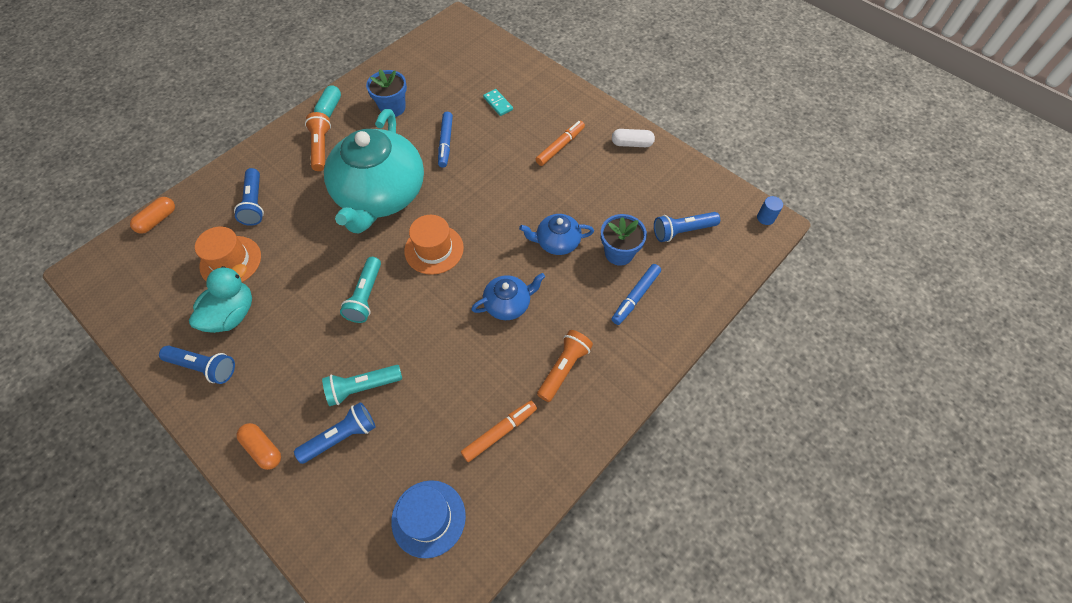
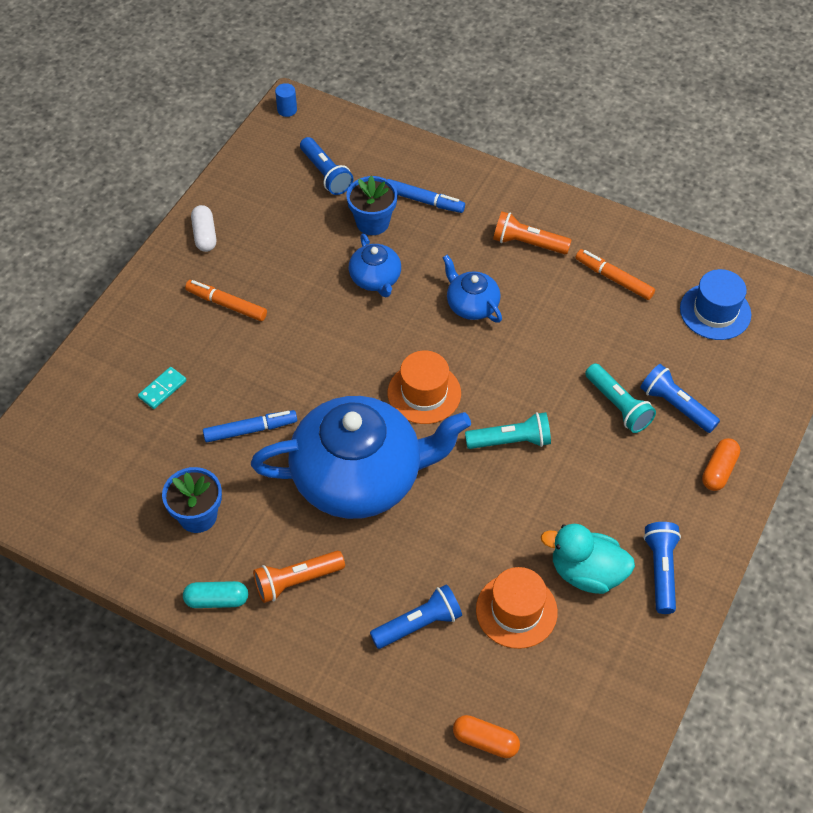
camera: 105 degrees left, 5 degrees down
turquoise teapot [324,109,424,234] -> blue teapot [251,396,471,519]

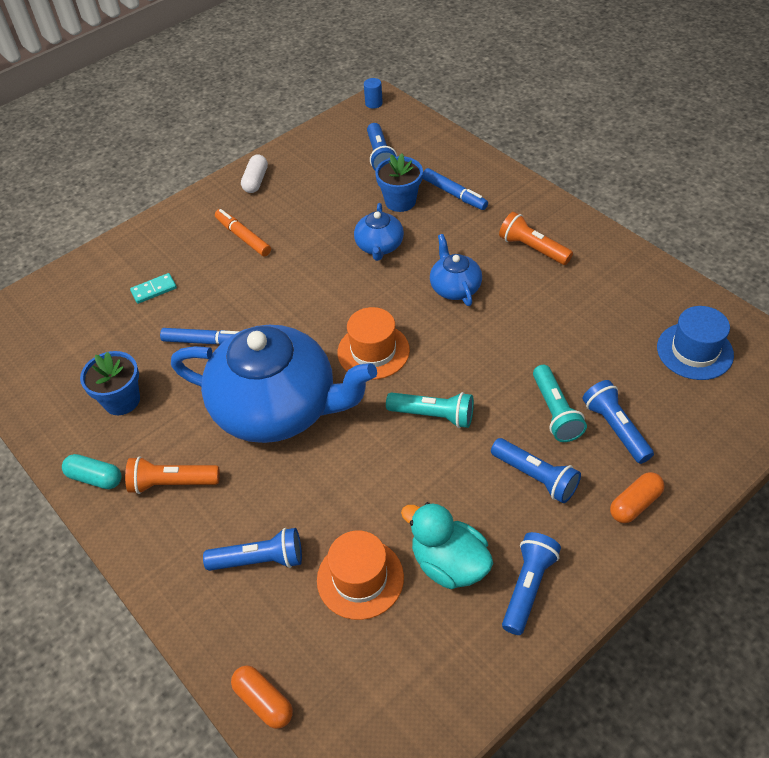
camera: 25 degrees right, 5 degrees down
orange marker [576,249,655,300] -> none
none -> blue flashlight [491,438,581,503]

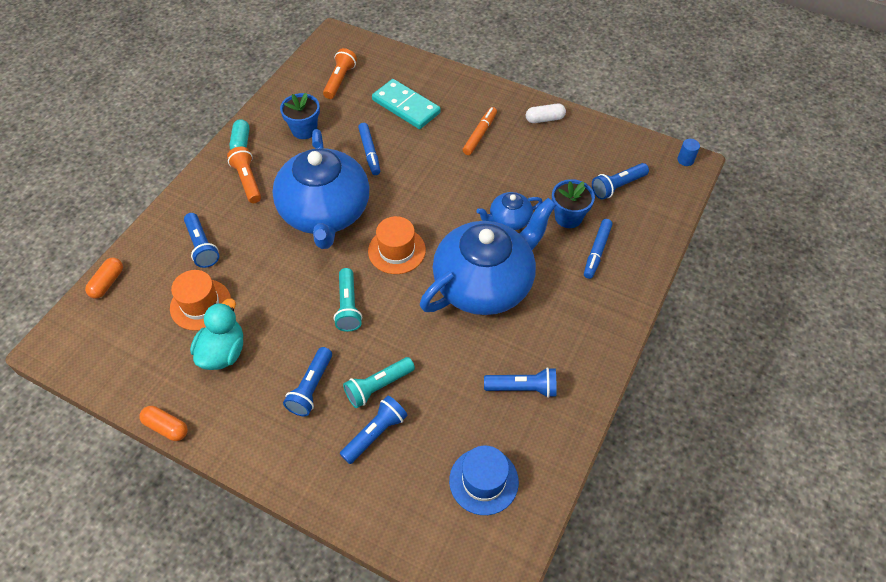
camera: 65 degrees right, 5 degrees up
turquoise domino [130,273,177,304] -> turquoise domino [372,79,441,129], size x2.07
blue teapot [430,234,482,306] -> blue teapot [420,198,556,315], size x2.23
orange flashlight [499,212,573,265] -> orange flashlight moved to [323,48,357,99]
blue flashlight [502,532,561,635] -> blue flashlight moved to [484,367,557,398]
orange capsule [610,472,665,523] -> orange capsule moved to [139,406,188,441]

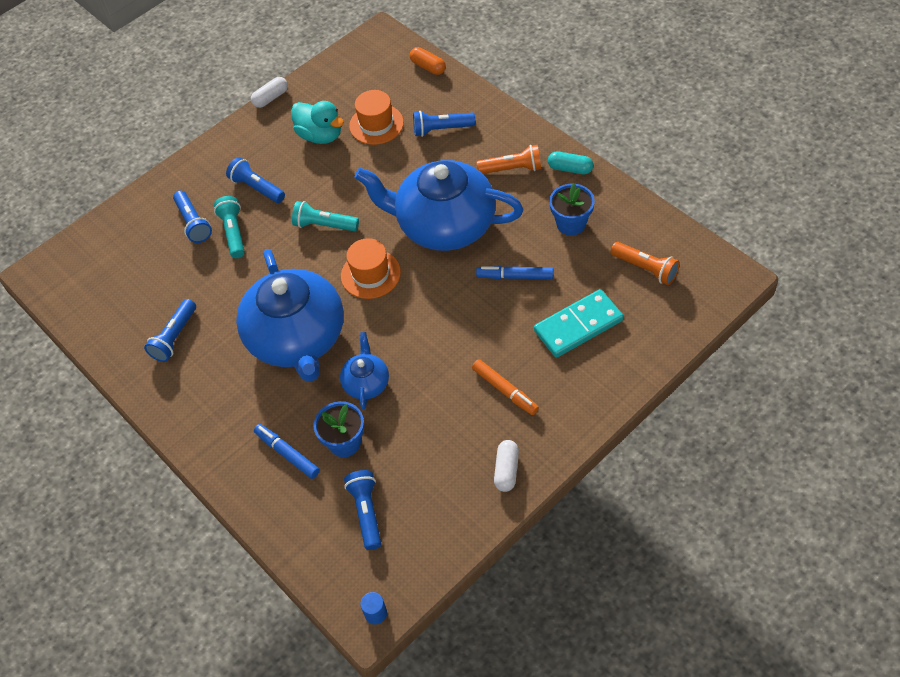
camera: 115 degrees right, 0 degrees up
orange capsule [139,406,188,441] -> white capsule [251,77,288,108]
blue hat [449,446,519,515] -> none

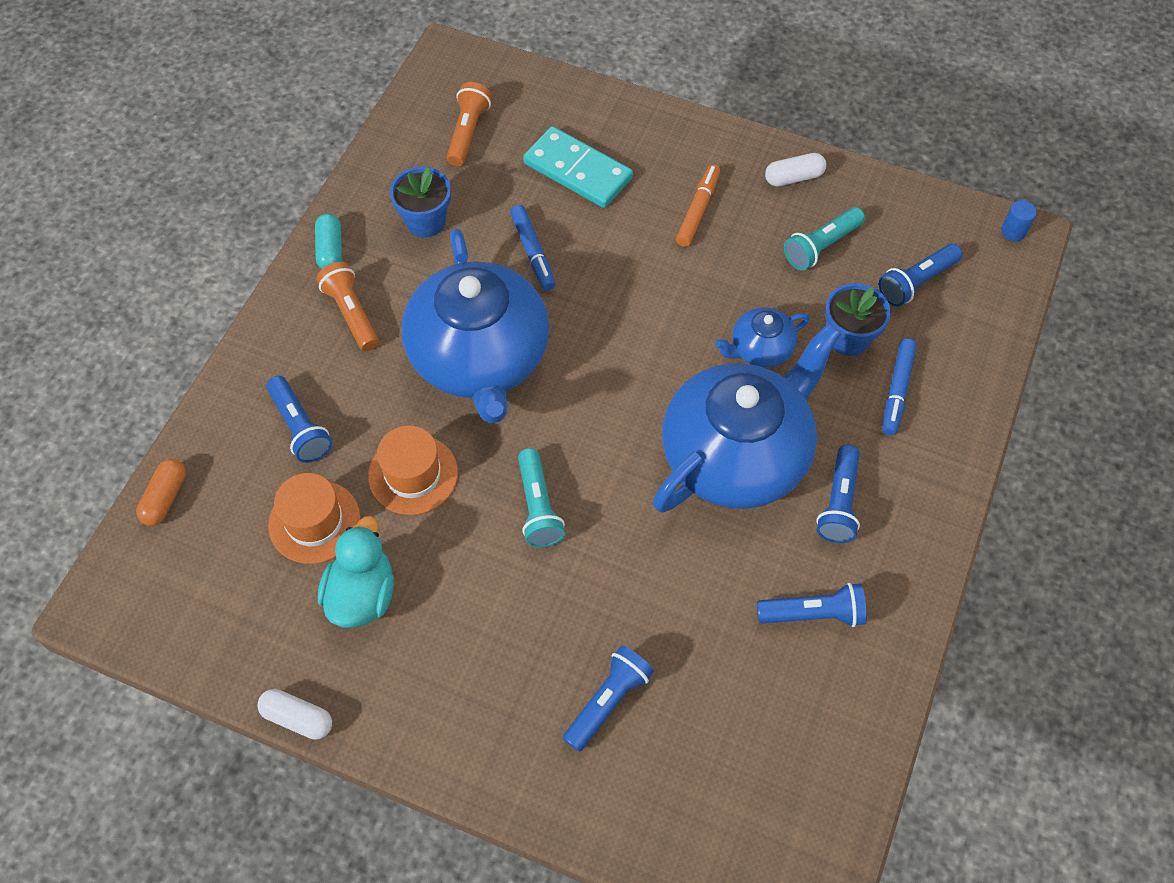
camera: 120 degrees left, 5 degrees up
turquoise flashlight [214,196,245,258] -> turquoise flashlight moved to [784,207,865,270]
blue flashlight [226,157,285,203] -> blue flashlight moved to [816,445,860,543]
orange hat [341,238,401,299] -> orange hat moved to [368,425,458,515]

